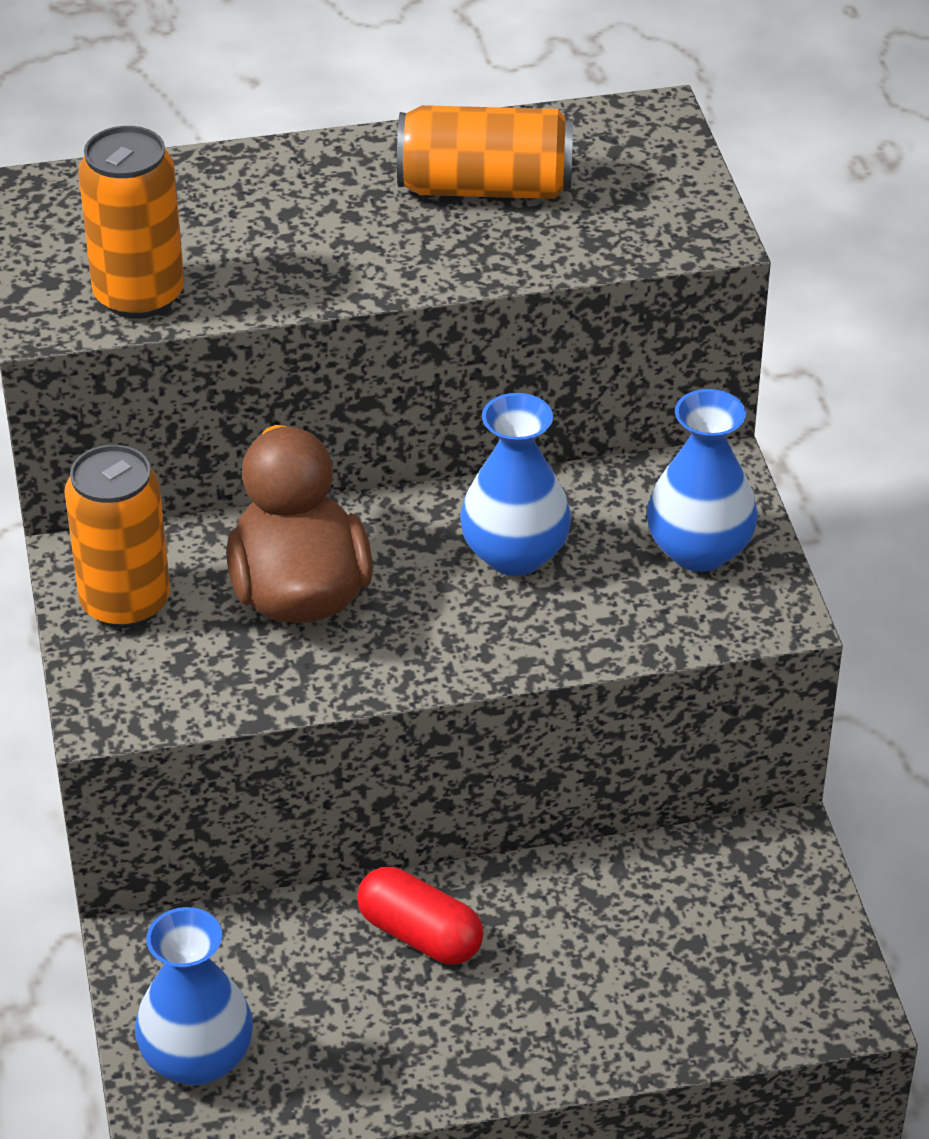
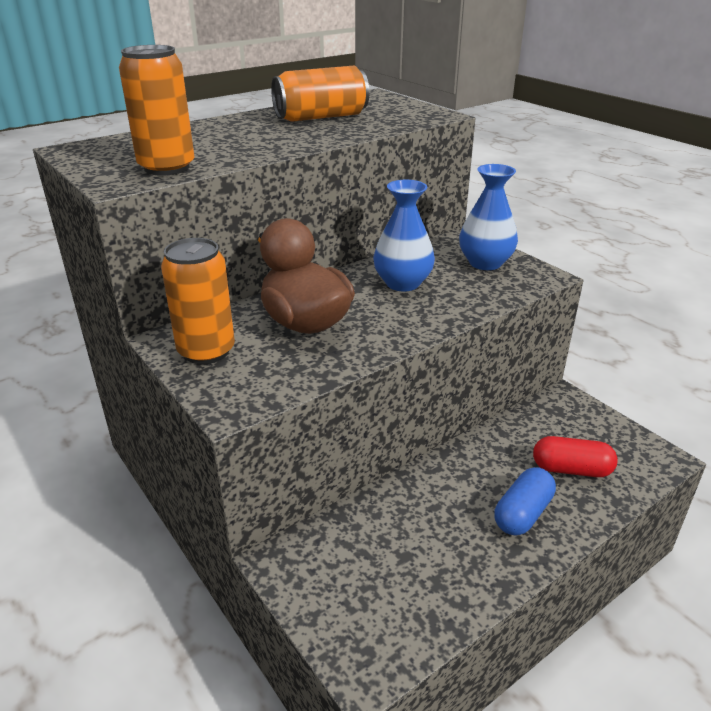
camera: 25 degrees left, 10 degrees down
blue vase [135,907,253,1086] -> none
red capsule [357,867,484,964] -> red capsule moved to [533,436,618,477]
none -> blue capsule [494,467,556,535]

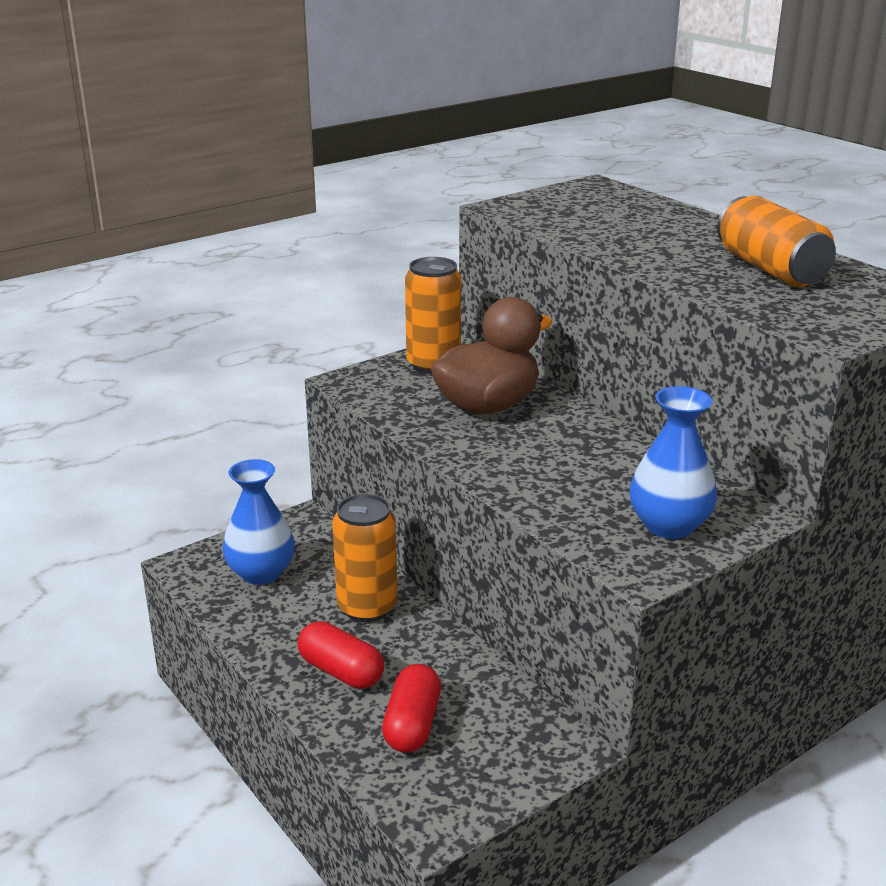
camera: 90 degrees right, 5 degrees down
orange can [119,45,194,176] -> orange can moved to [332,494,398,622]
blue vase [373,180,435,291] -> blue vase moved to [222,459,295,585]
blue capsule [494,467,556,535] -> red capsule [298,621,384,689]

